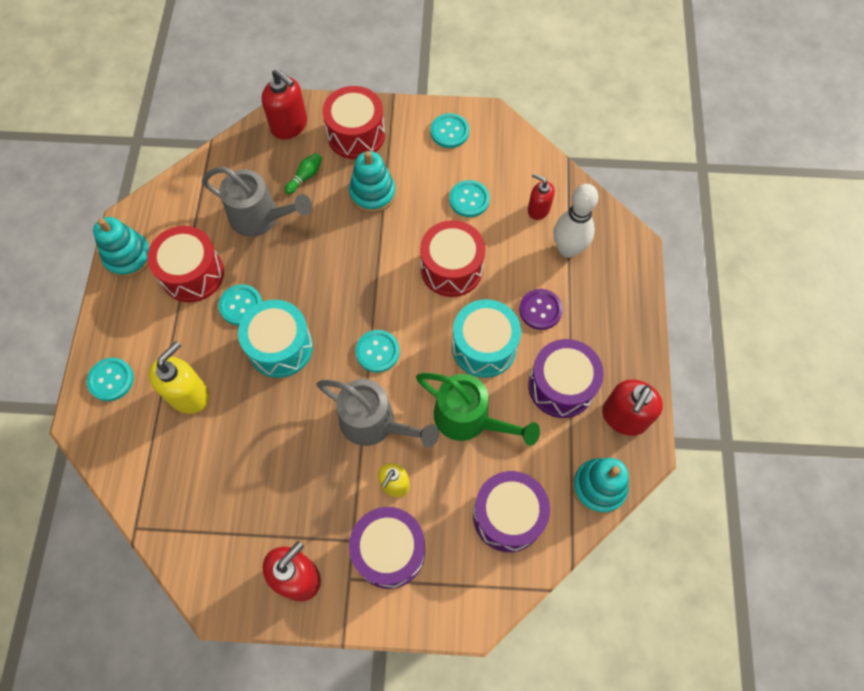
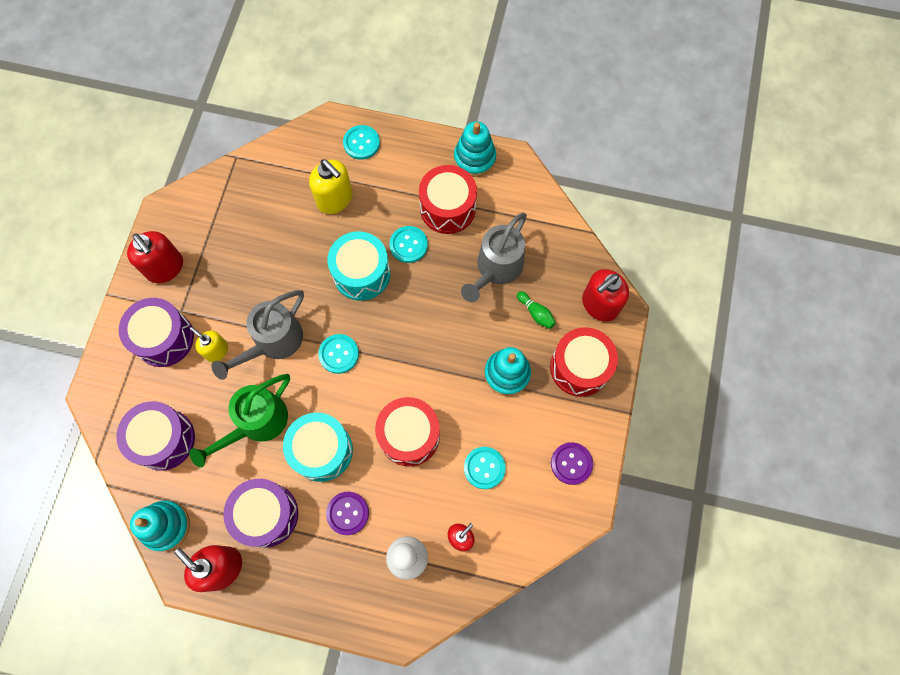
camera: 100 degrees right, 5 degrees up
turquoise button [431,113,469,148] -> purple button [551,442,593,485]

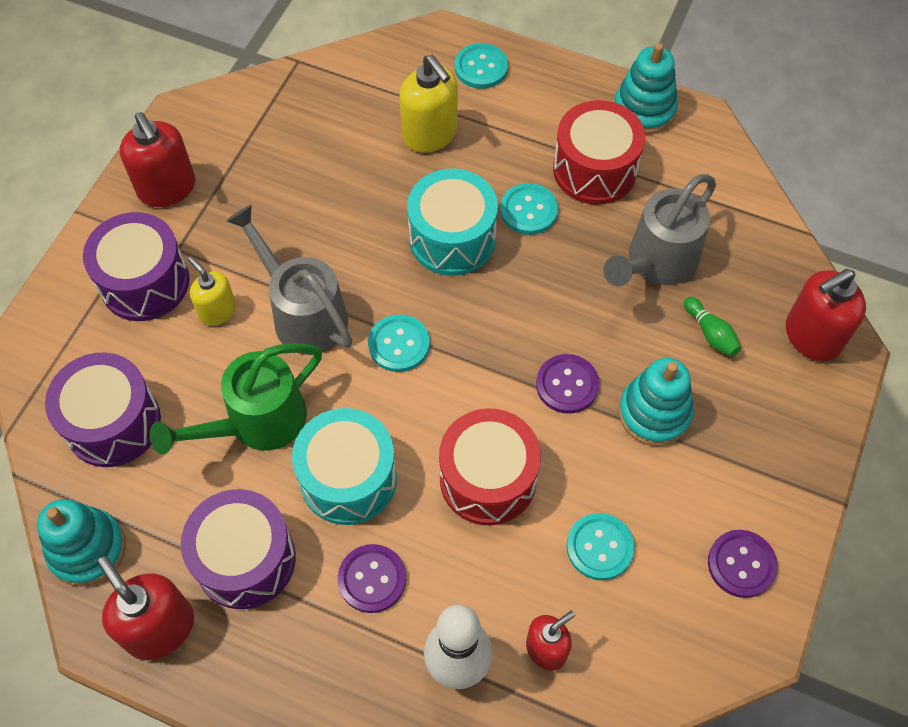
camera: 10 degrees right, 10 degrees down
grey watering can [211,290,304,380] -> grey watering can turned 90 degrees clockwise [226,205,352,355]
red drum [550,327,618,397] -> none
none -> purple button [536,354,599,414]

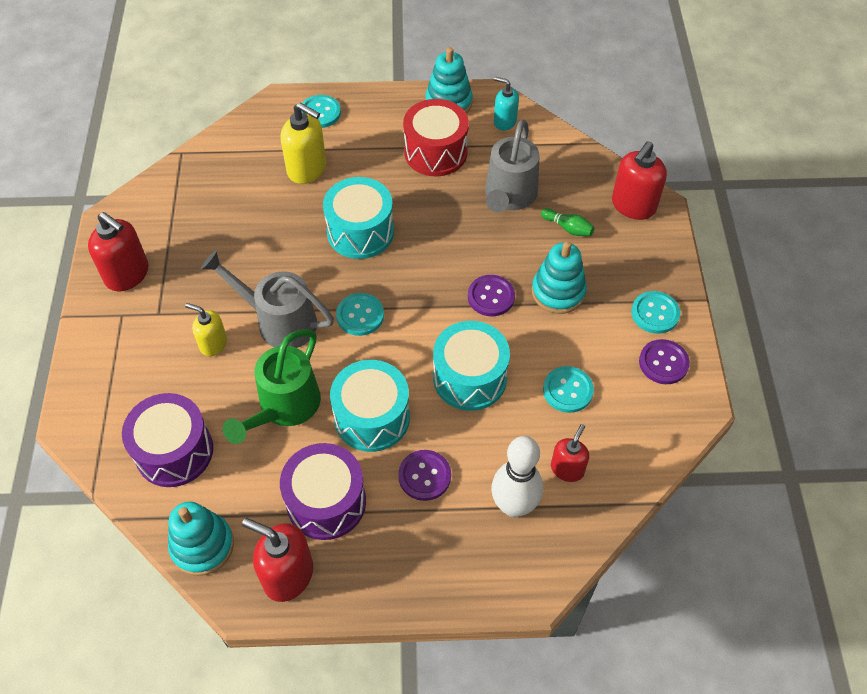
camera: 25 degrees left, 5 degrees down
purple drum [83,212,189,321] -> none
red drum [439,408,541,525] -> turquoise drum [433,321,510,411]
turquoise button [500,183,558,235] -> turquoise button moved to [631,291,680,334]
none -> turquoise soap dispenser [494,77,519,131]

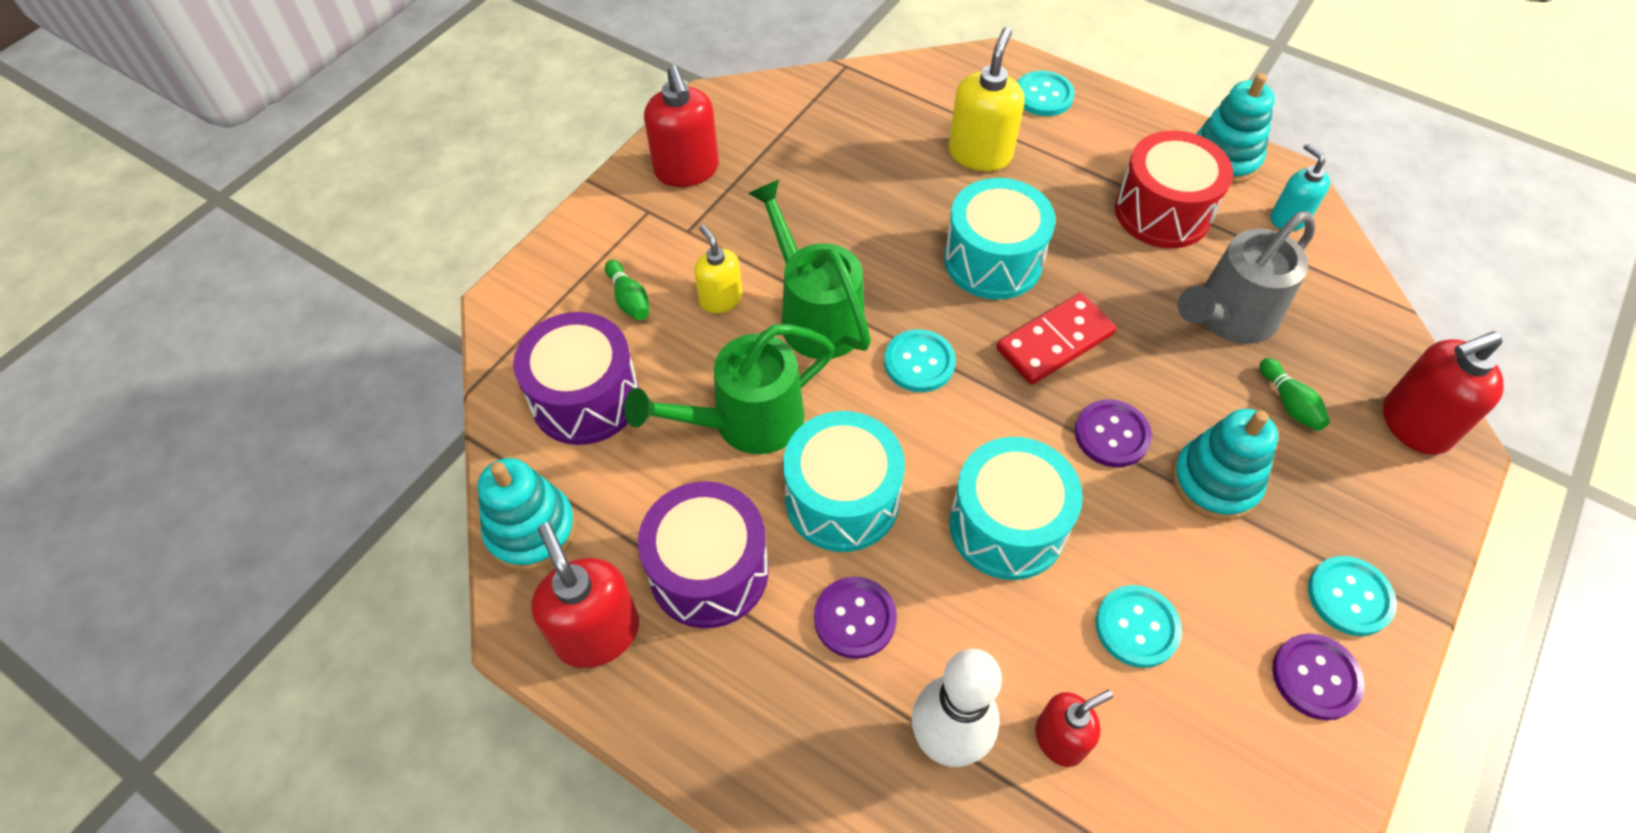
camera: 35 degrees right, 0 degrees up
grey watering can [201,251,334,348] -> green watering can [748,180,871,359]
yellow soap dispenser [280,102,326,184] -> yellow soap dispenser turned 135 degrees counterclockwise [948,27,1025,171]
none -> green bowling pin [605,260,649,321]
none -> red domino [996,293,1117,385]

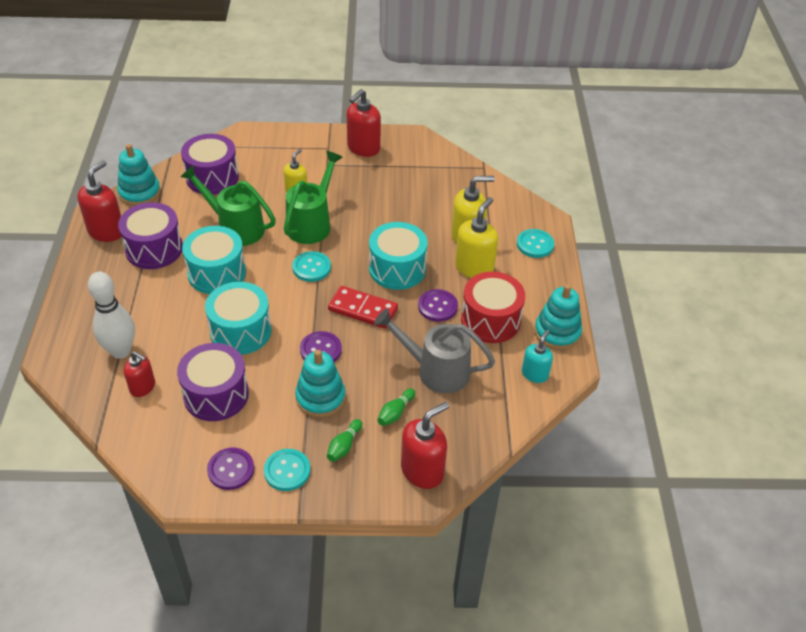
camera: 55 degrees right, 10 degrees down
green bowling pin [605,260,649,321] -> green bowling pin moved to [327,419,362,462]
purple button [814,577,897,659] -> purple button moved to [418,289,458,322]
turquoise button [1095,585,1182,668] -> purple drum [177,343,249,421]
red soap dispenser [1383,331,1503,455] -> red soap dispenser turned 105 degrees clockwise [401,402,449,489]
none -> yellow soap dispenser [455,197,498,278]

